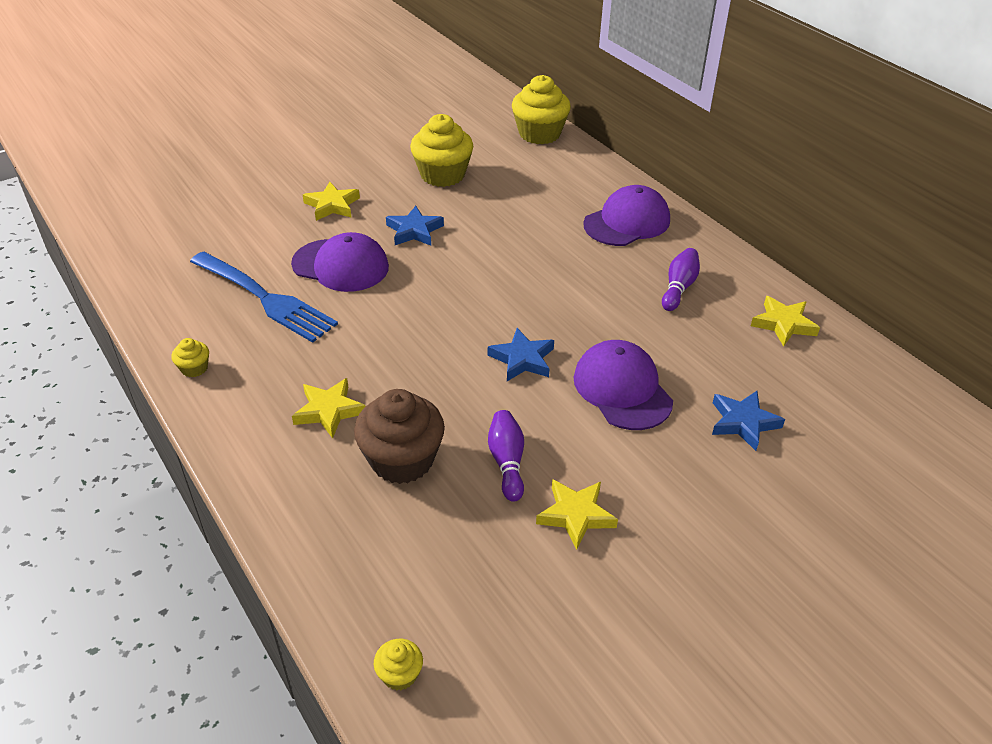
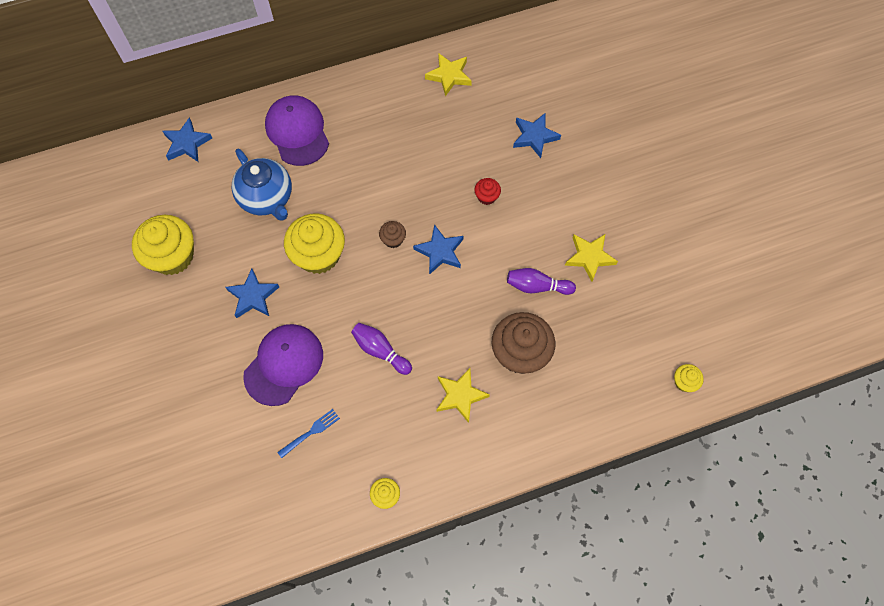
camera: 75 degrees left, 25 degrees up
blue fork [190,252,338,343] -> blue fork [277,409,340,458], size x0.42
yellow star [303,182,360,221] -> none
yellow cupcake [512,75,571,144] -> yellow cupcake moved to [284,213,345,274]
purple cap [574,340,673,430] -> red cupcake [475,178,501,205]
purple bowling pin [662,248,700,311] -> purple bowling pin moved to [351,323,412,375]
none -> blue star [163,117,212,162]
none -> blue teapot [232,148,292,221]
none -> brown cupcake [379,221,406,248]

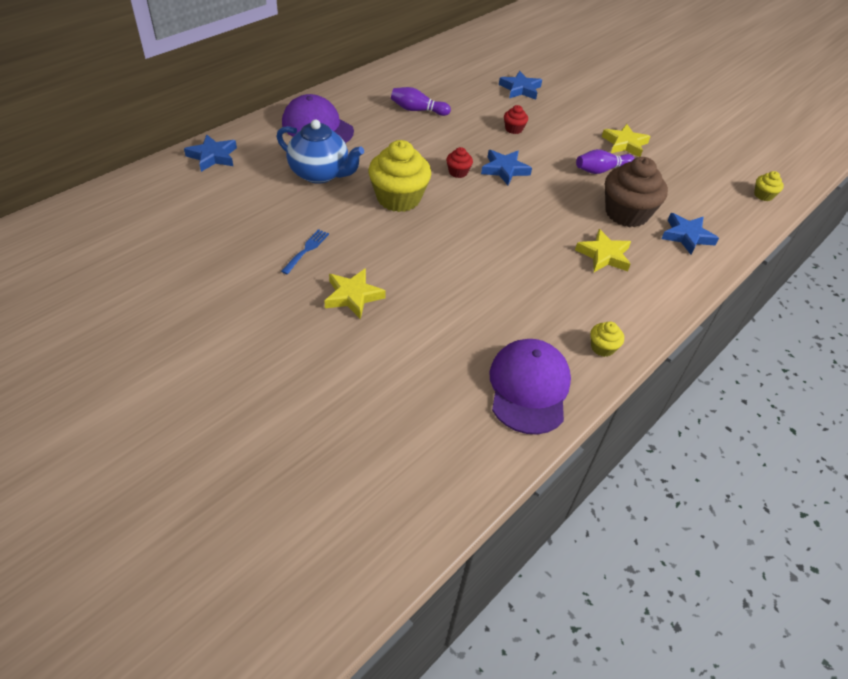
camera: 30 degrees left, 20 degrees down
yellow cupcake [132,215,194,275] -> none
blue star [226,269,279,318] -> blue star moved to [661,213,719,255]
purple cap [243,324,323,406] -> purple cap moved to [489,339,571,435]
blue fork [277,409,340,458] -> blue fork moved to [281,229,329,275]
purple bowling pin [351,323,412,375] -> purple bowling pin moved to [391,87,451,116]
brown cupcake [379,221,406,248] -> red cupcake [446,147,473,178]
yellow star [425,53,472,96] -> yellow star moved to [324,268,386,319]

